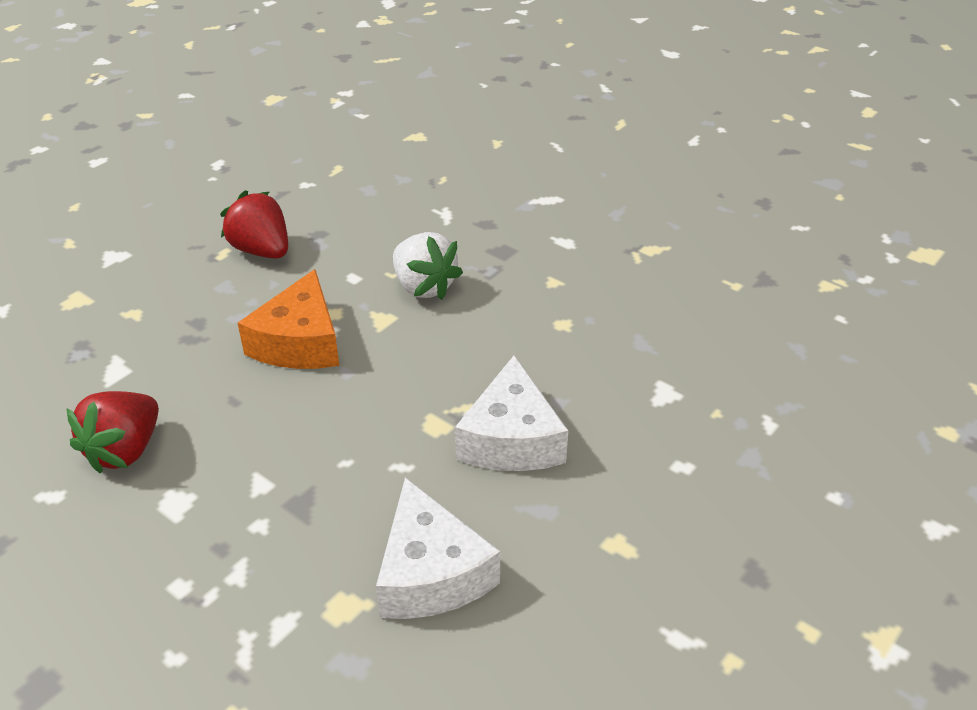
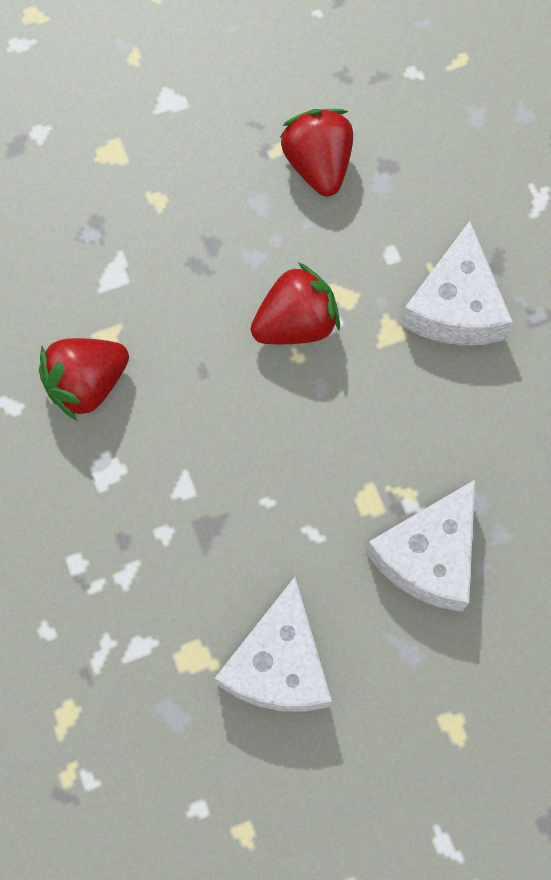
camera: 30 degrees right, 30 degrees up
orange cheese [238,269,339,369] -> red strawberry [250,262,340,344]
white strawberry [393,232,463,300] -> white cheese [401,221,513,345]

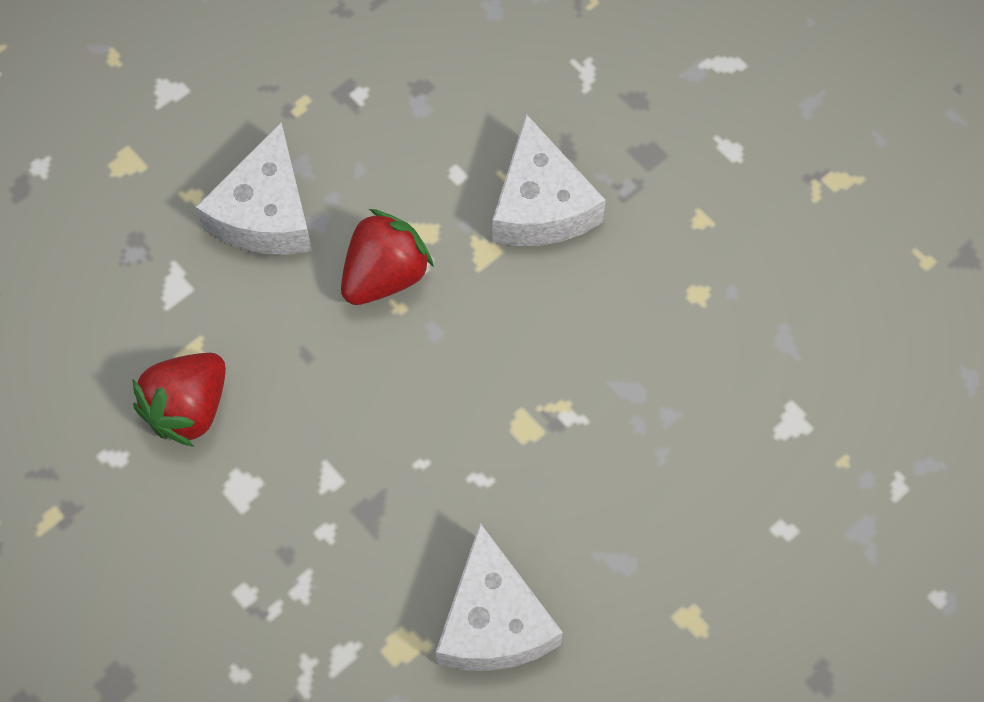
camera: 20 degrees left, 5 degrees down
red strawberry [280,109,353,196] -> none
white cheese [366,480,475,612] -> white cheese moved to [196,122,312,255]

